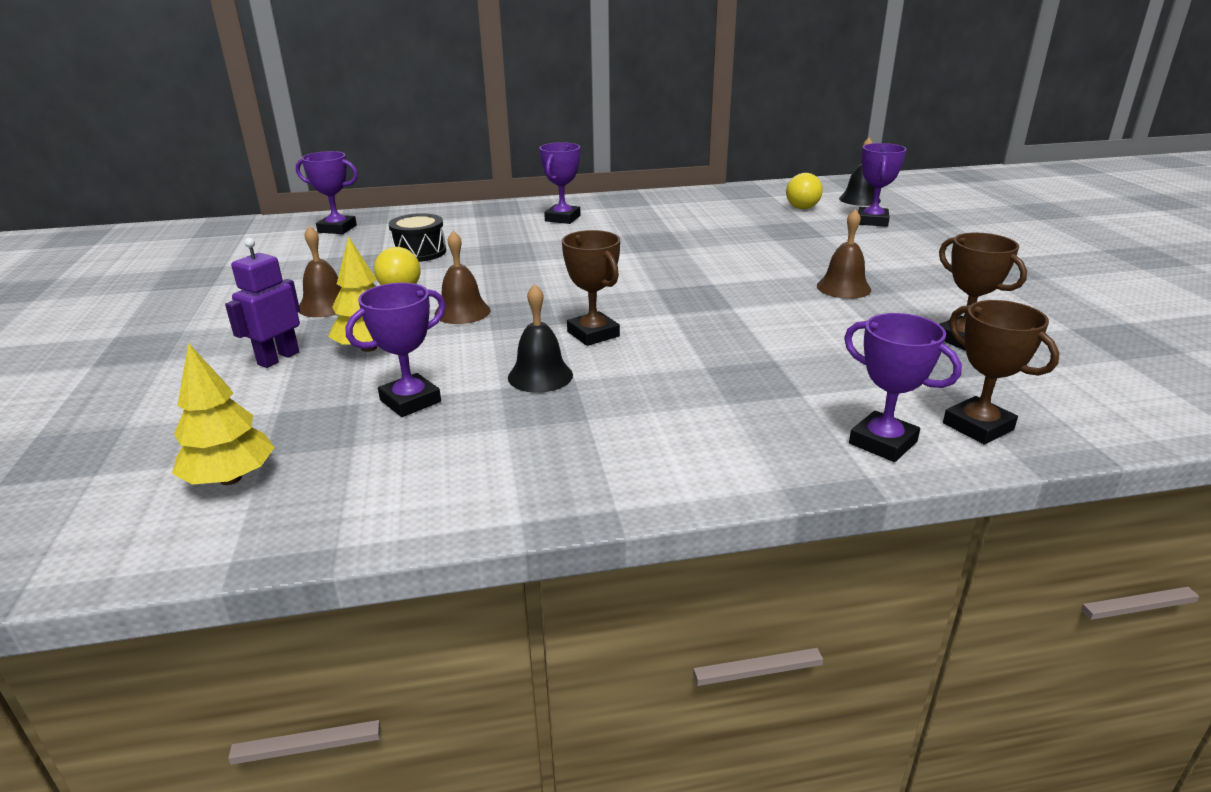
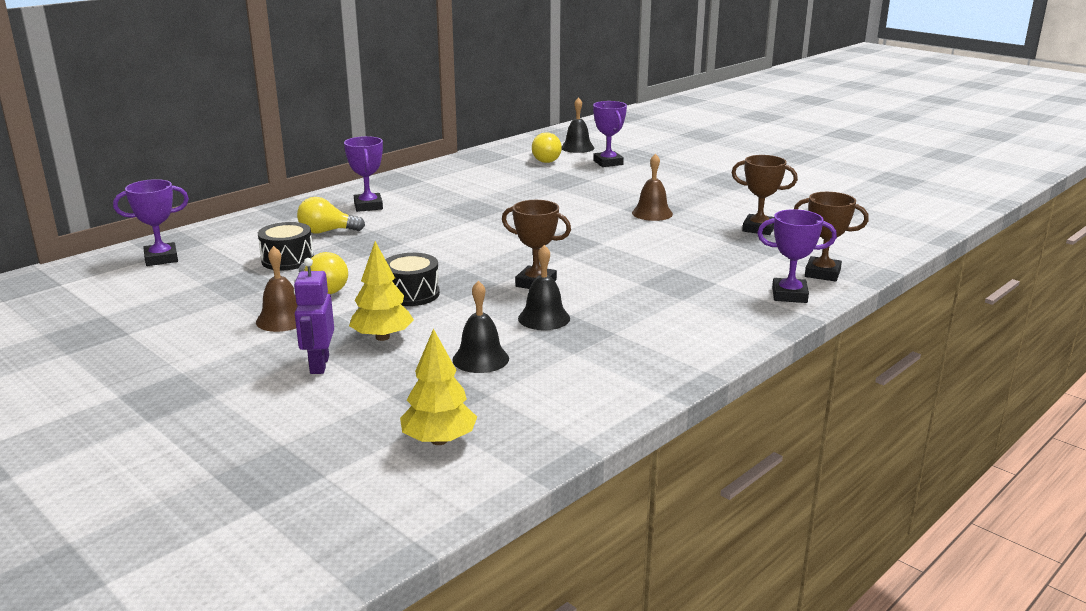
camera: 35 degrees left, 5 degrees down
purple trophy [346,283,446,417] -> black bell [452,280,509,373]
brown bell [434,231,491,324] -> black drum [385,253,440,306]
none -> yellow light bulb [297,197,365,233]

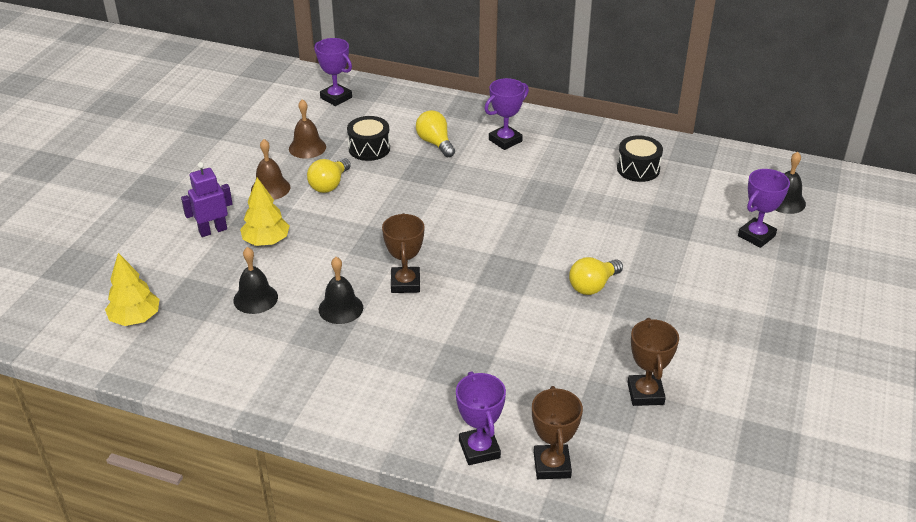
camera: 65 degrees right, 15 degrees up
black drum [385,253,440,306] -> black drum moved to [617,135,663,182]
yellow light bulb [532,132,562,163] -> yellow light bulb moved to [569,257,623,295]
brown bell [632,153,673,221] -> brown bell moved to [289,99,326,159]

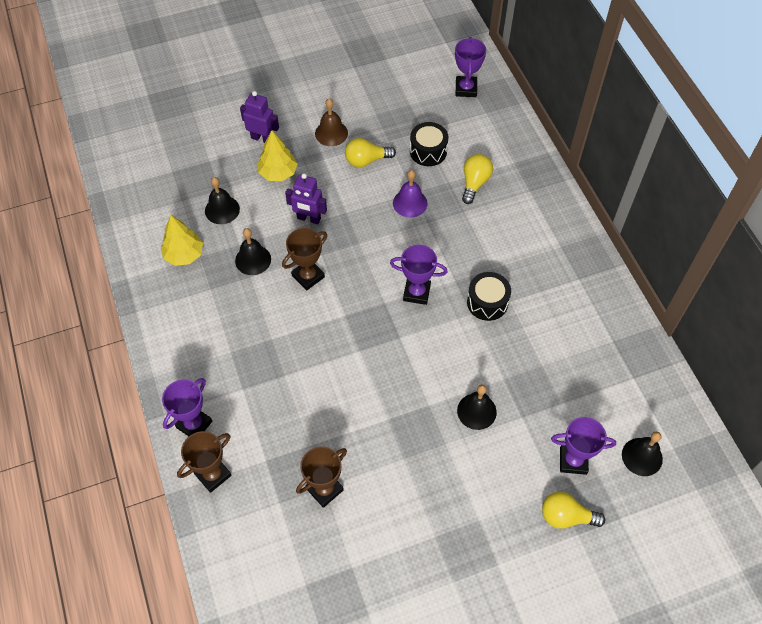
camera: 50 degrees right, 20 degrees up
yellow tree [105,253,160,326] -> yellow tree moved to [161,215,203,266]
brown bell [289,99,326,159] -> none
purple trophy [485,78,529,150] -> purple trophy moved to [390,245,448,305]
yellow light bulb [569,257,623,295] -> yellow light bulb moved to [542,492,605,529]
black drum [617,135,663,182] -> black drum moved to [467,272,511,321]
none -> purple robot [285,173,327,224]
none -> purple bell [393,170,427,218]
none -> black bell [457,384,497,430]

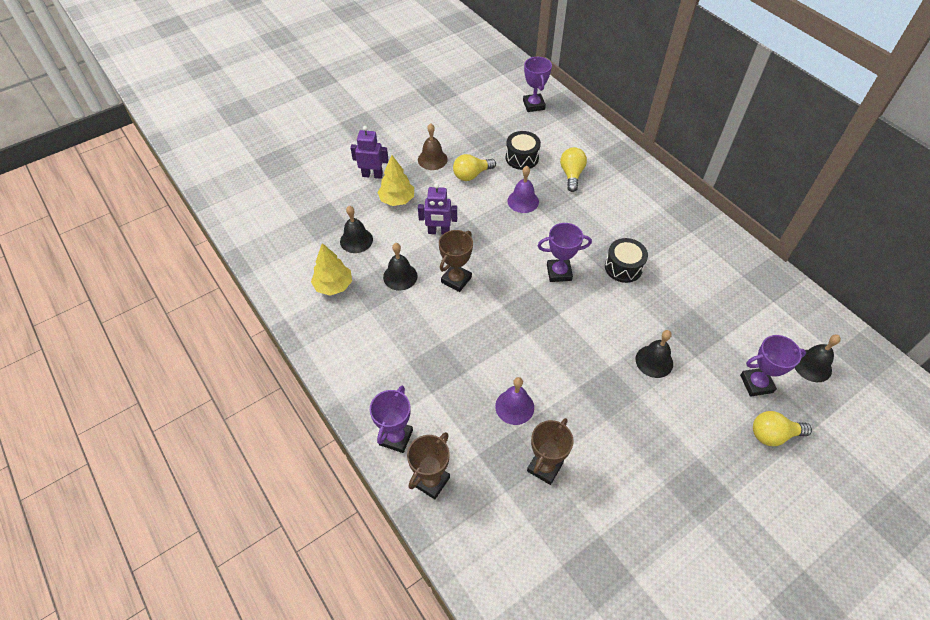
camera: 15 degrees left, 5 degrees down
none -> purple bell [495,377,534,425]

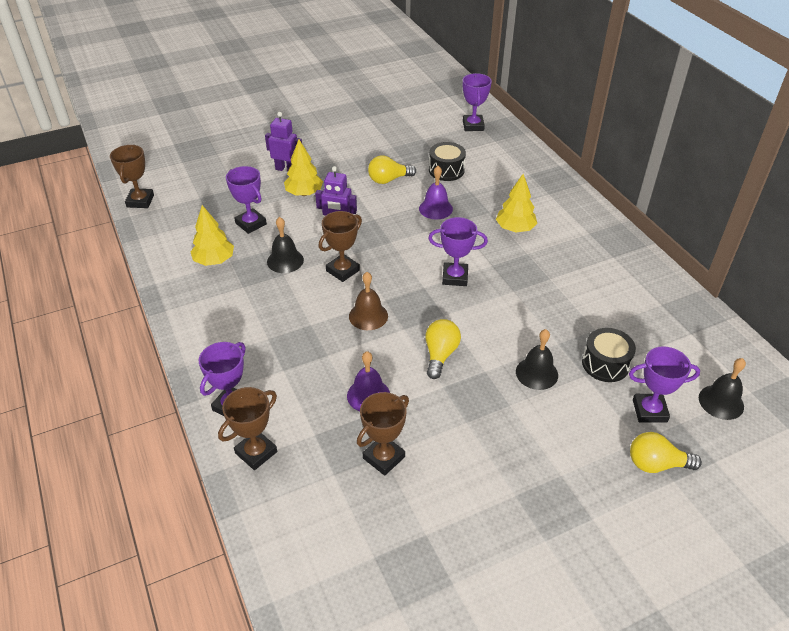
camera: 10 degrees right, 10 degrees down
black bell [340,206,373,253] -> purple trophy [226,166,267,234]
brown bell [418,123,448,170] -> brown bell moved to [349,272,388,330]
yellow light bulb [560,147,587,192] -> yellow light bulb moved to [425,319,461,379]
black drum [605,238,648,283] -> black drum moved to [582,328,636,382]
none -> brown trophy [110,145,154,208]
none -> yellow tree [496,174,537,232]

